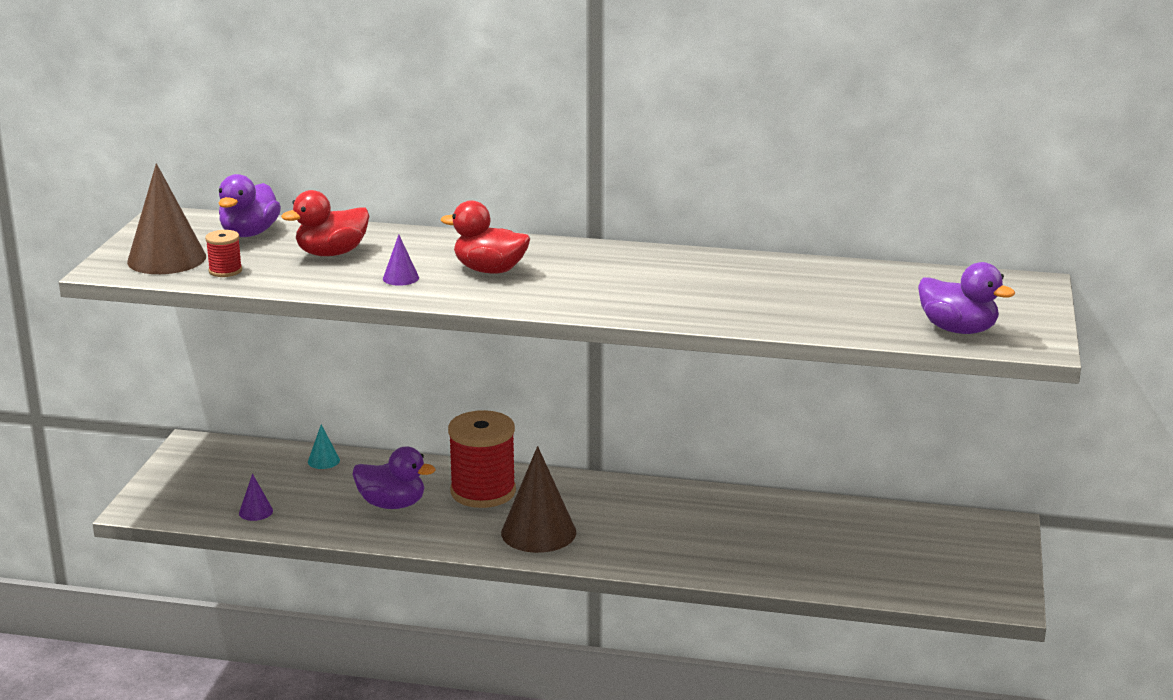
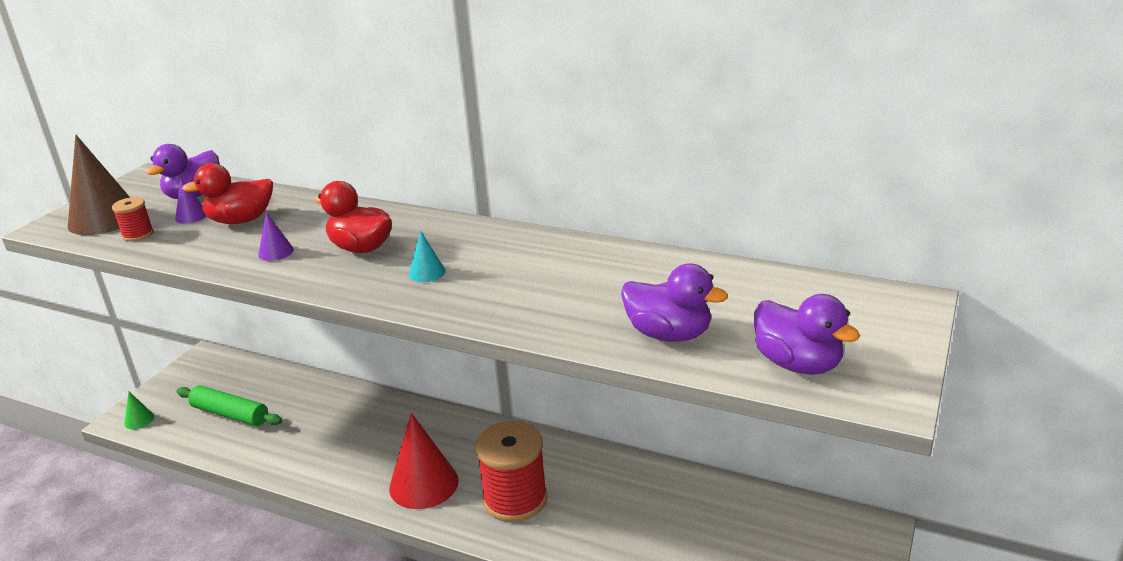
camera: 15 degrees right, 5 degrees up
purple cone [239,474,273,521] -> purple cone moved to [175,179,206,223]
turquoise cone [308,425,340,469] -> turquoise cone moved to [409,230,445,282]
purple duck [352,447,435,509] -> purple duck moved to [621,263,728,342]
red spool [448,410,516,508] -> red spool moved to [476,421,548,522]
brown cone [501,446,576,553] -> red cone [389,413,459,509]
none -> green cone [125,391,154,429]
none -> green rolling pin [176,385,282,426]

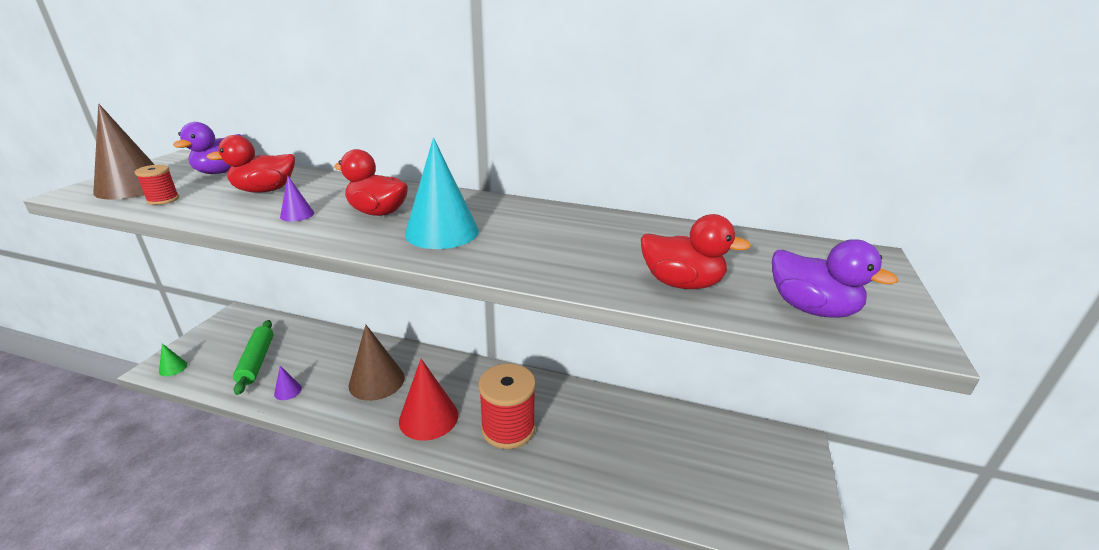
camera: 10 degrees left, 0 degrees up
purple cone [175,179,206,223] -> purple cone moved to [274,366,302,400]
green rolling pin [176,385,282,426] -> green rolling pin turned 60 degrees clockwise [233,320,273,395]
turquoise cone [409,230,445,282] -> turquoise cone [405,138,479,249], size x2.19
purple duck [621,263,728,342] -> red duck [641,214,751,289]
none -> brown cone [349,325,405,401]

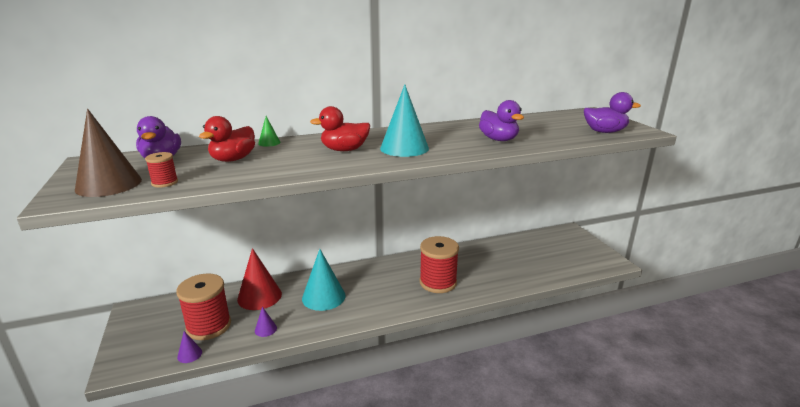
camera: 35 degrees left, 5 degrees down
green cone [159,343,187,376] -> green cone moved to [258,116,280,147]
green rolling pin [233,320,273,395] -> red spool [176,273,231,340]
purple cone [280,176,314,222] -> purple cone moved to [177,331,202,363]
brown cone [349,325,405,401] -> turquoise cone [302,249,345,311]
red cone [399,359,458,441] -> red cone moved to [237,248,282,310]
red duck [641,214,751,289] -> none
none -> purple duck [479,100,524,141]

